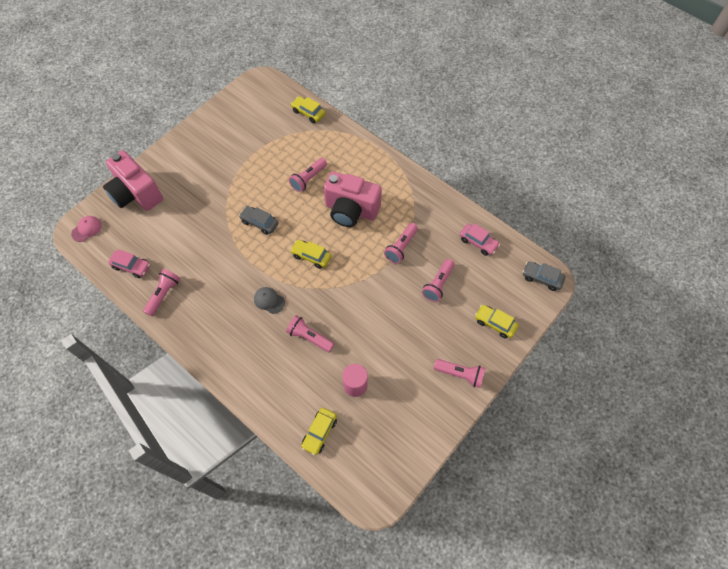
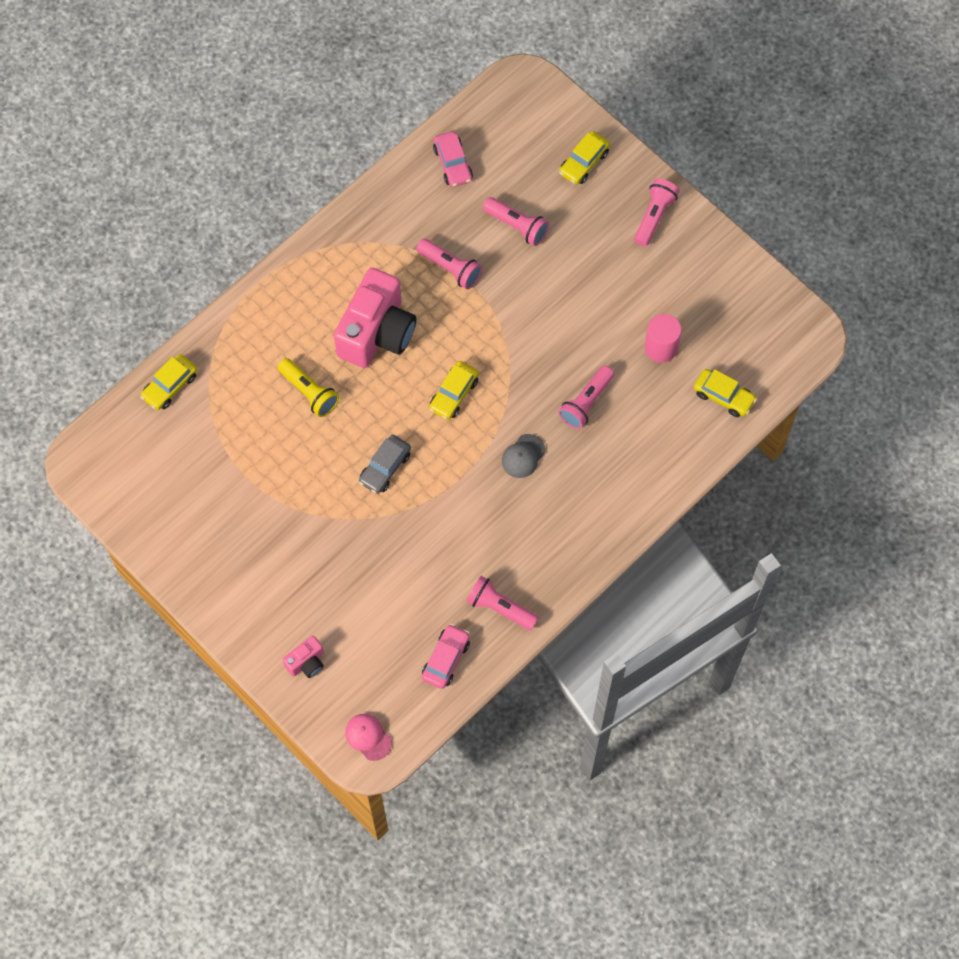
camera: 85 degrees left, 5 degrees up
pink camera [103,151,163,211] -> pink camera [282,636,324,678], size x0.45
pink flashlight [289,158,327,192] -> yellow flashlight [278,358,339,417]
pink car [460,223,500,256] -> pink car turned 120 degrees clockwise [433,131,473,187]
grey car [523,261,565,291] -> none

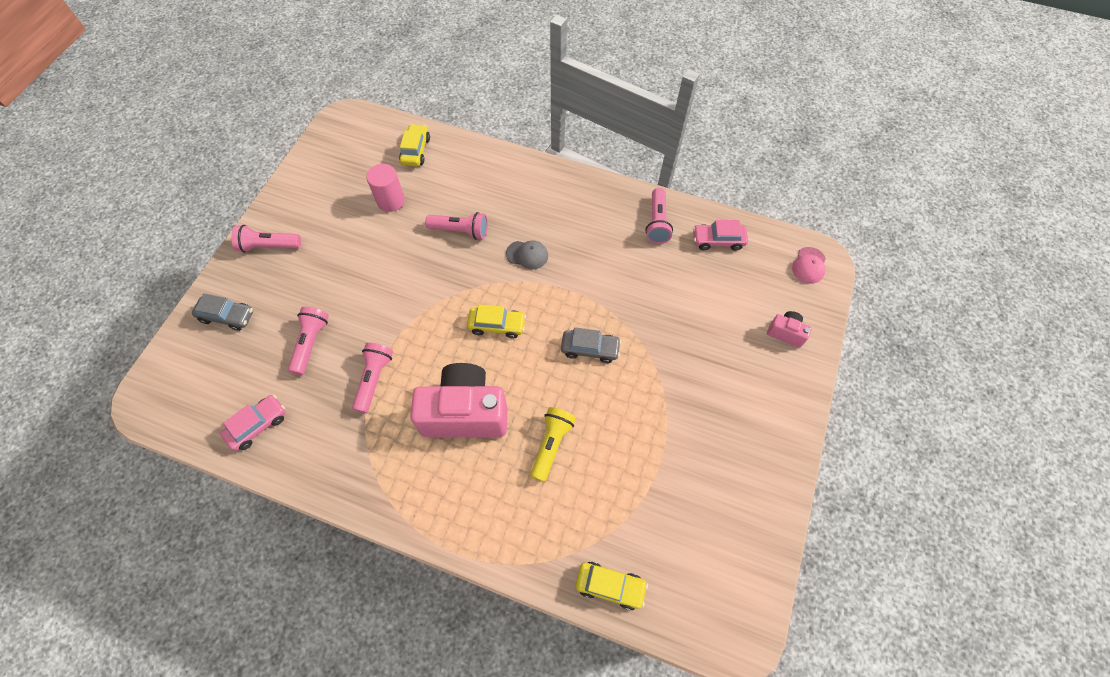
camera: 115 degrees left, 5 degrees down
yellow car [559,131,610,185] -> grey car [192,293,253,331]

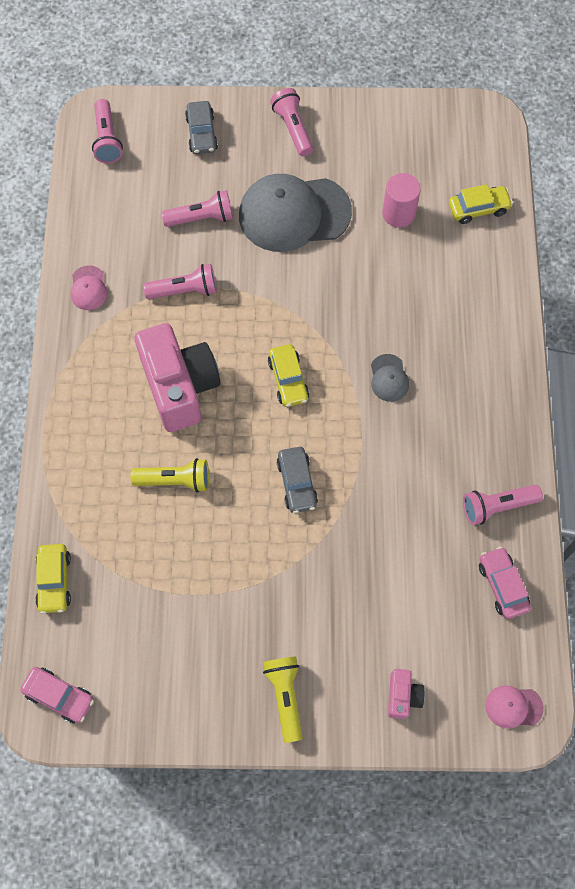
camera: 70 degrees right, 5 degrees up
pink car [220,395,286,451] -> pink car moved to [20,667,94,723]
pink flashlight [425,212,488,240] -> pink flashlight moved to [92,99,123,163]
none -> pink cap [71,265,108,310]
none -> grey cap [239,174,352,252]
none -> yellow flashlight [263,657,303,743]

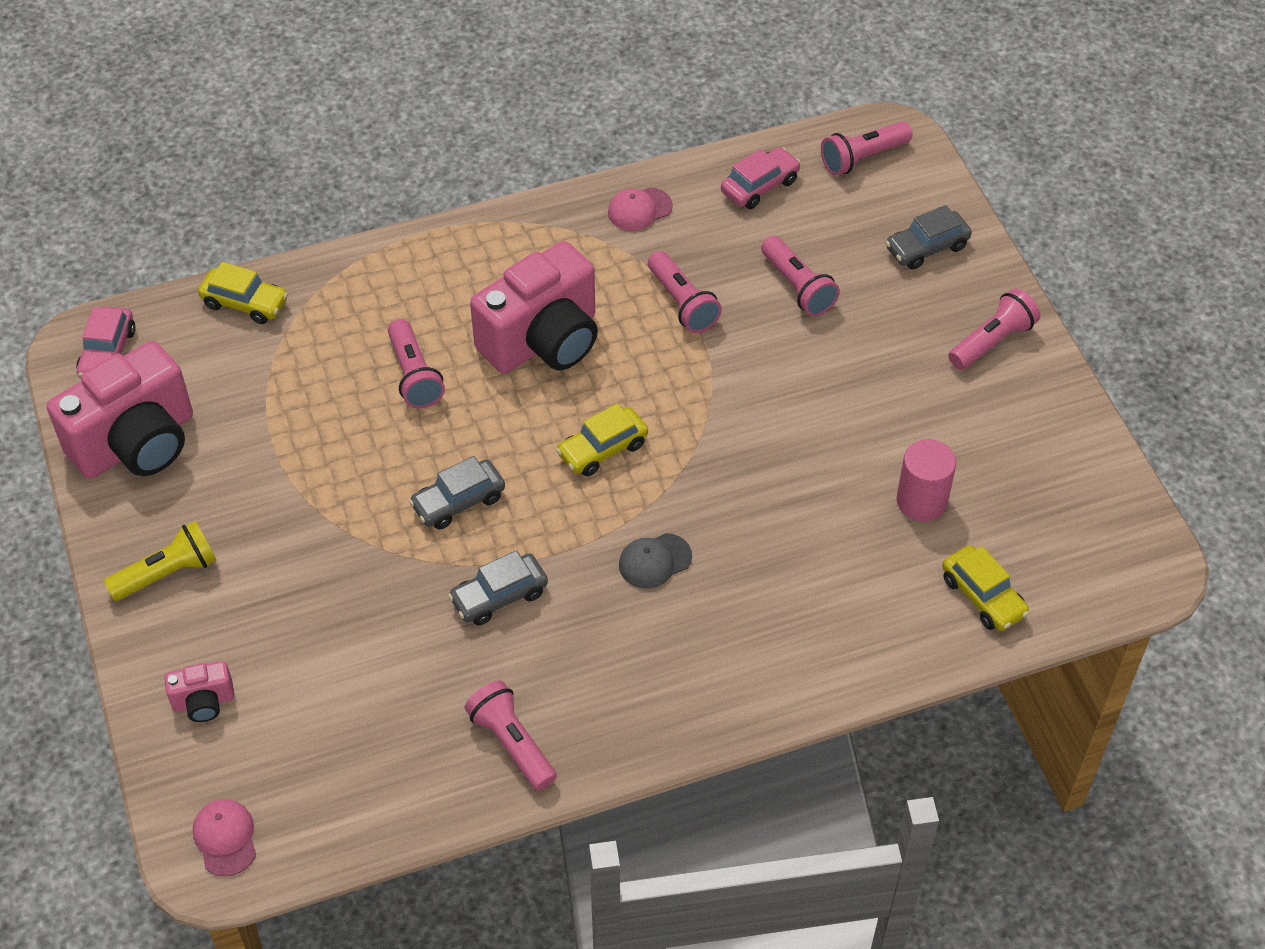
camera: 70 degrees right, 15 degrees down
yellow car [35,544,71,614] -> yellow car turned 135 degrees counterclockwise [198,262,288,324]
yellow flashlight [131,458,209,493] -> pink flashlight [388,319,445,409]
grey cap [239,174,352,252] -> none
pink car [479,547,531,619] -> pink car moved to [721,147,801,209]
none -> pink camera [47,341,193,478]
none -> grey car [448,550,548,625]

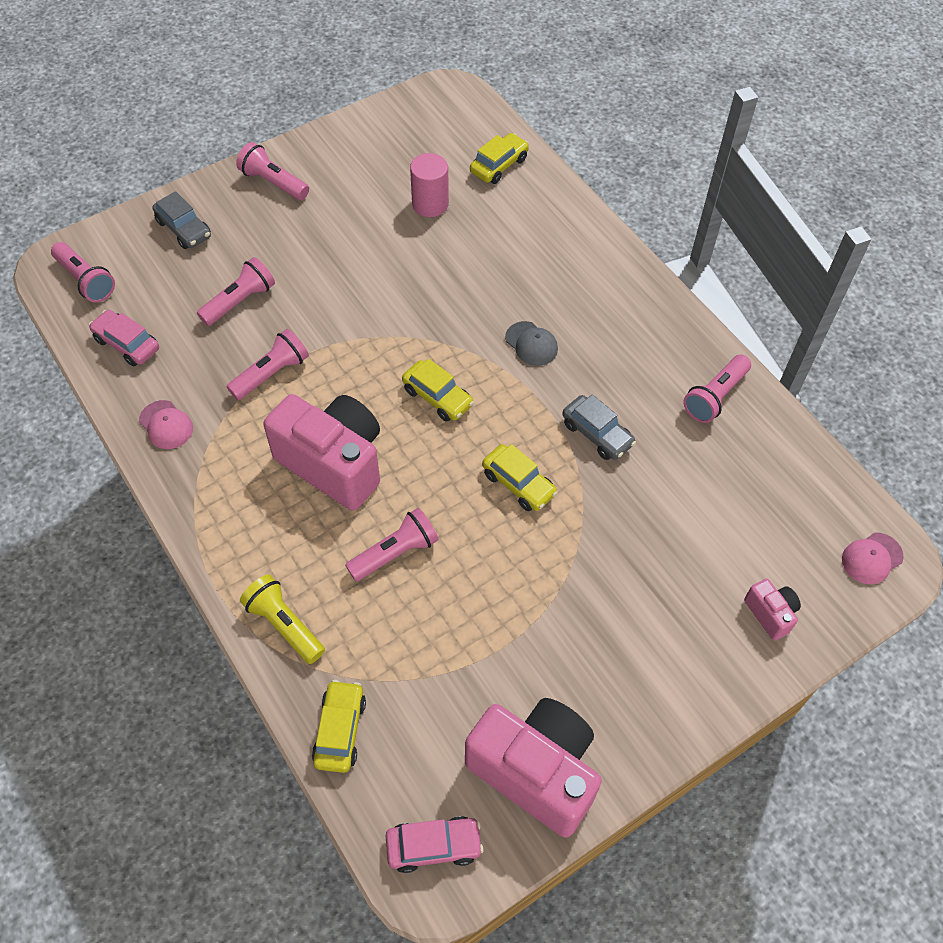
camera: 105 degrees left, 5 degrees up
yellow flashlight [104,521,217,601] -> yellow flashlight moved to [240,575,325,664]
grey car [409,456,505,529] -> yellow car [482,444,558,511]

